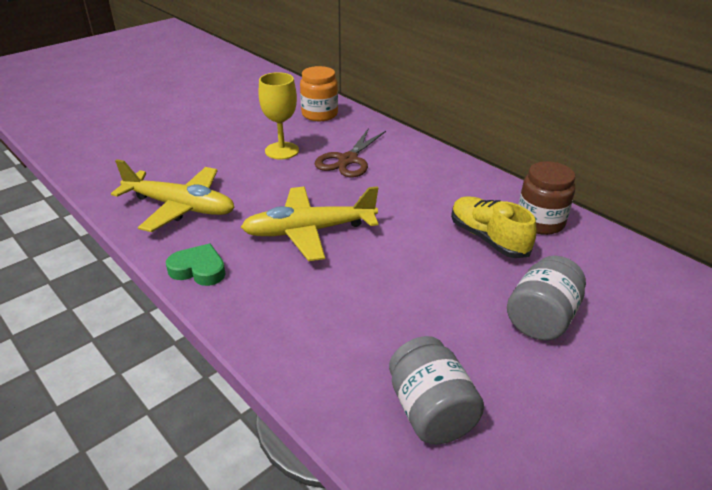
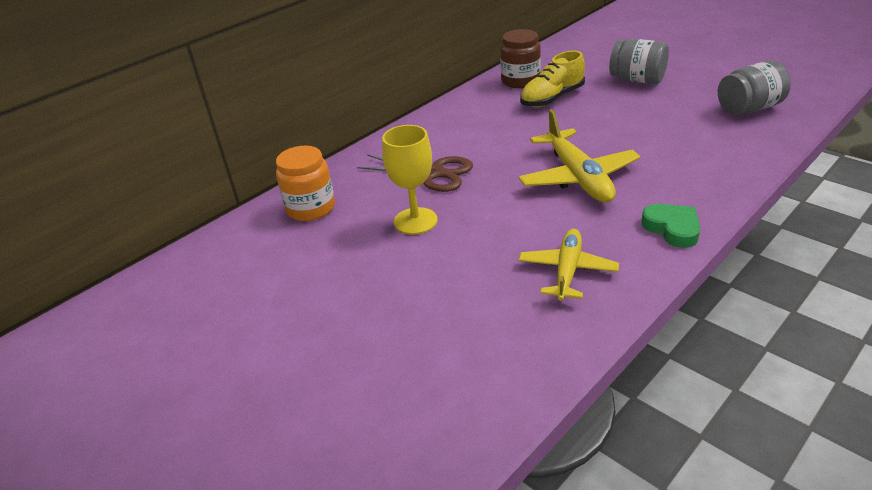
camera: 90 degrees left, 0 degrees up
yellow plane [111,159,235,232] -> yellow plane [519,229,619,301], size x0.66
green heart [166,243,226,286] -> green heart turned 135 degrees clockwise [641,204,700,248]

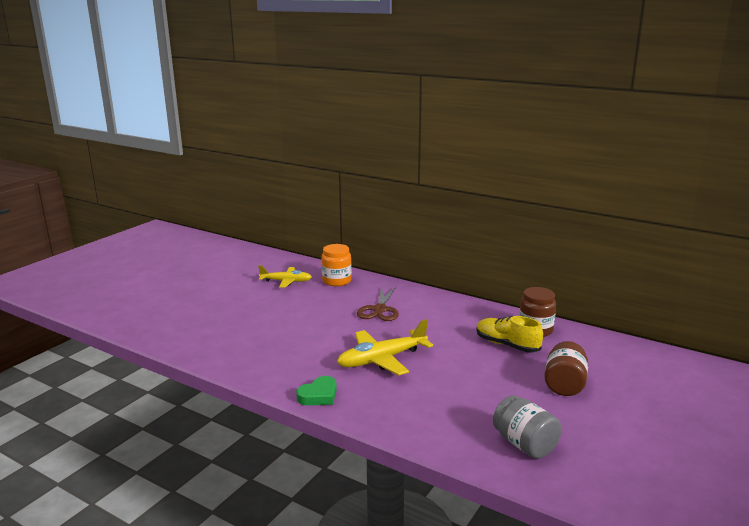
camera: 75 degrees right, 15 degrees down
yellow goblet [382,125,437,235] -> none
yellow plane [519,229,619,301] -> yellow plane moved to [258,265,312,288]
grey jar [609,38,669,84] -> brown jar [544,341,588,396]

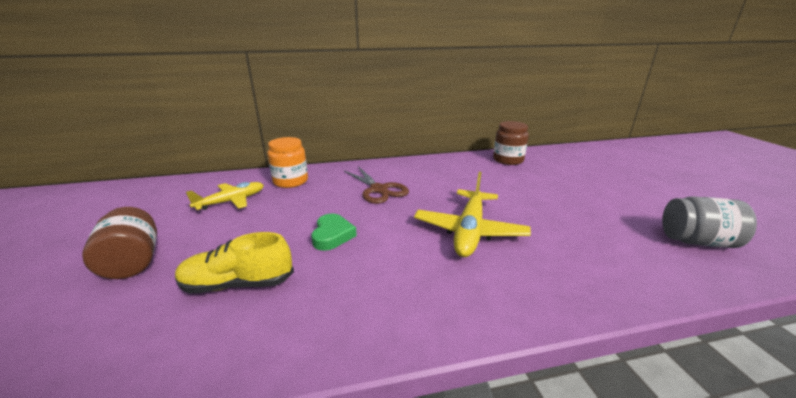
camera: 45 degrees left, 5 degrees up
green heart [296,376,337,405] -> green heart moved to [311,213,357,251]
yellow shoe [476,316,543,353] -> yellow shoe moved to [175,232,294,294]
brown jar [544,341,588,396] -> brown jar moved to [82,207,157,279]

